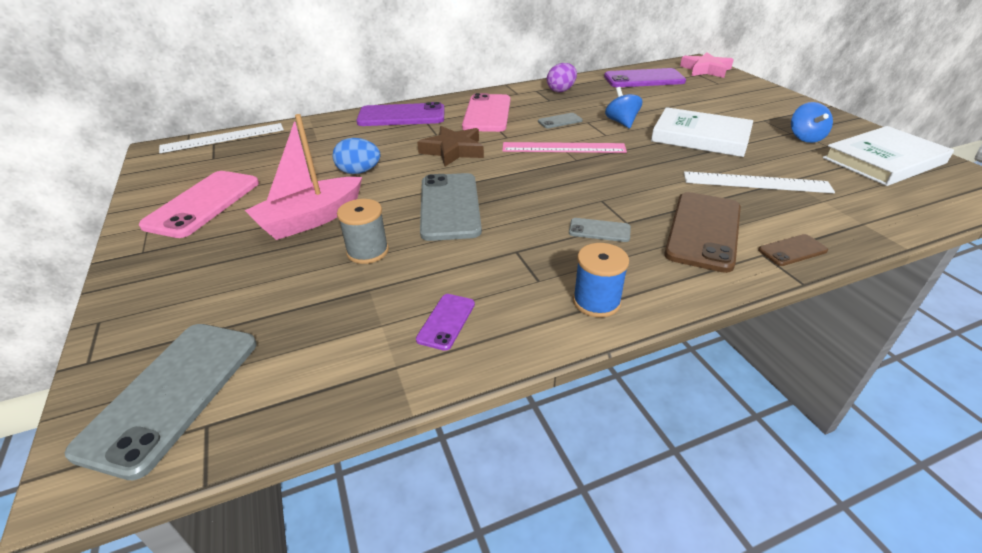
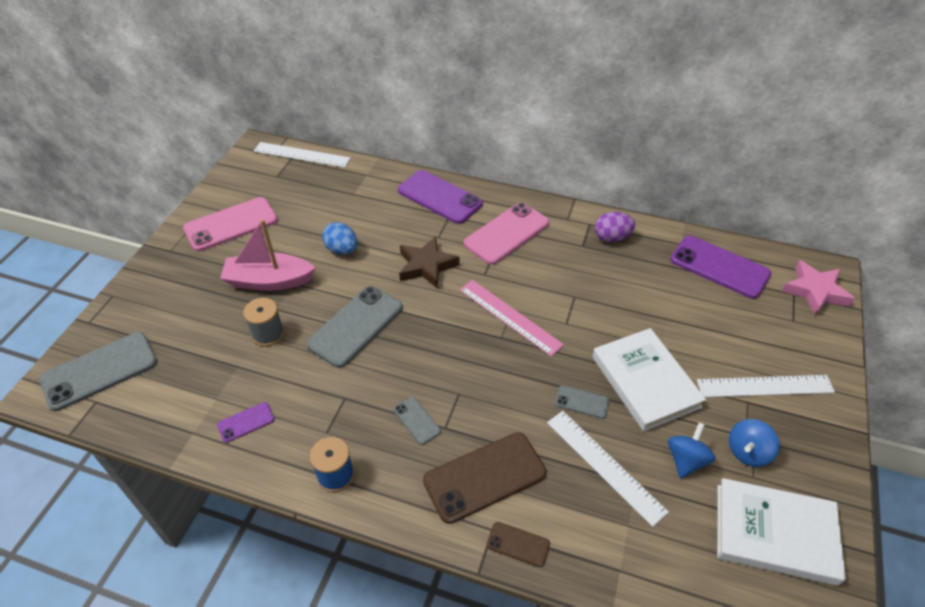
camera: 40 degrees right, 10 degrees up
grey phone [538,113,583,128] -> grey phone moved to [555,385,609,419]
blue spinning top [605,87,643,128] -> blue spinning top moved to [668,422,716,478]
none -> white ruler [697,375,835,397]

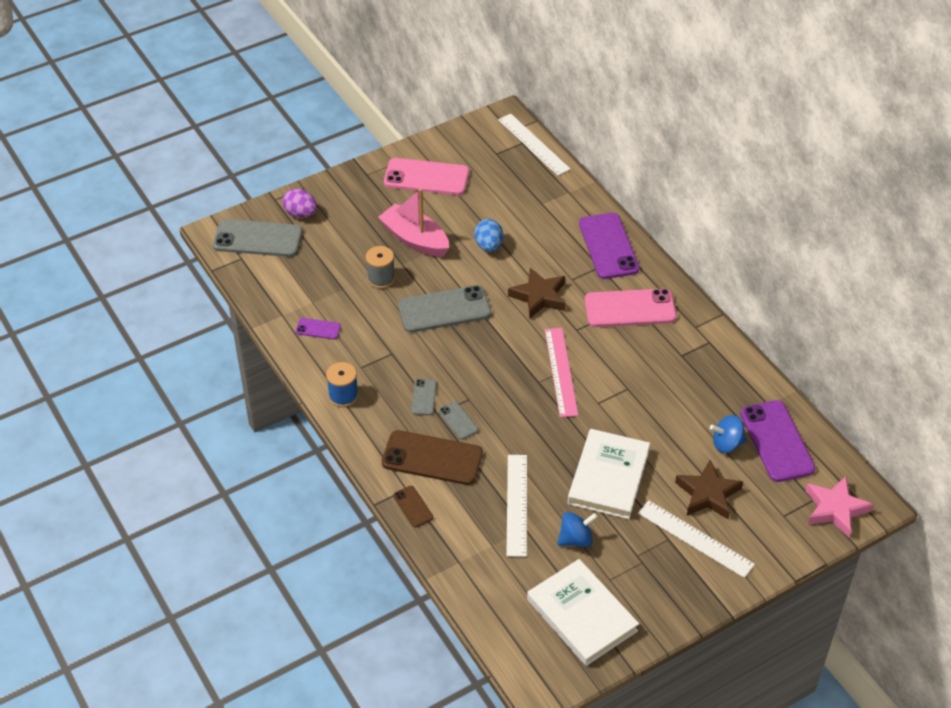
camera: 40 degrees right, 0 degrees up
grey phone [555,385,609,419] -> grey phone moved to [438,402,478,440]
purple egg [595,212,635,242] -> purple egg moved to [282,188,317,218]
blue spinning top [729,419,780,467] -> blue spinning top moved to [710,415,747,453]
none -> brown star [675,460,743,520]

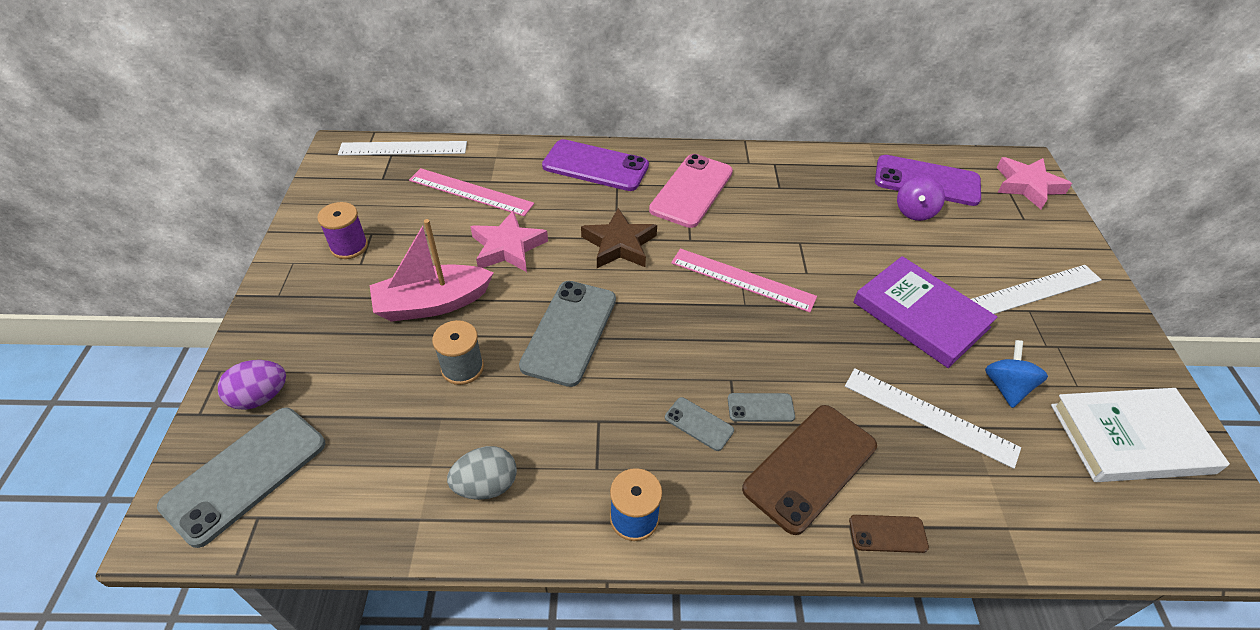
camera: 60 degrees left, 0 degrees up
purple phone [296,318,341,339] -> grey egg [447,446,517,500]
pink phone [384,158,469,195] -> purple spool [317,202,368,259]
blue egg [474,219,503,252] -> pink star [470,210,548,272]
white book [568,429,650,519] -> purple book [853,256,997,368]
brown star [675,460,743,520] -> none
blue spinning top [710,415,747,453] -> purple spinning top [897,176,945,221]
none -> pink ruler [409,168,534,216]

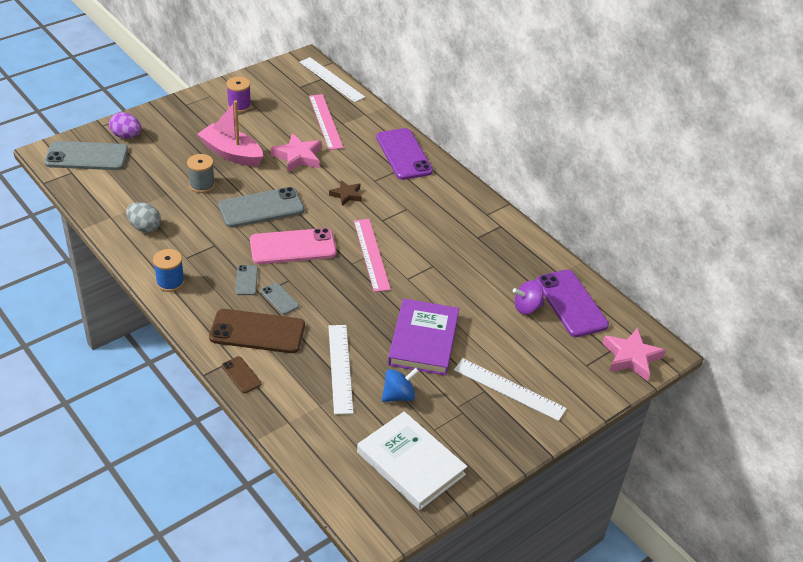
camera: 50 degrees right, 5 degrees down
brown star [581,208,657,268] -> brown star [329,180,362,206], size x0.62
pink phone [649,154,733,228] -> pink phone moved to [250,228,336,264]

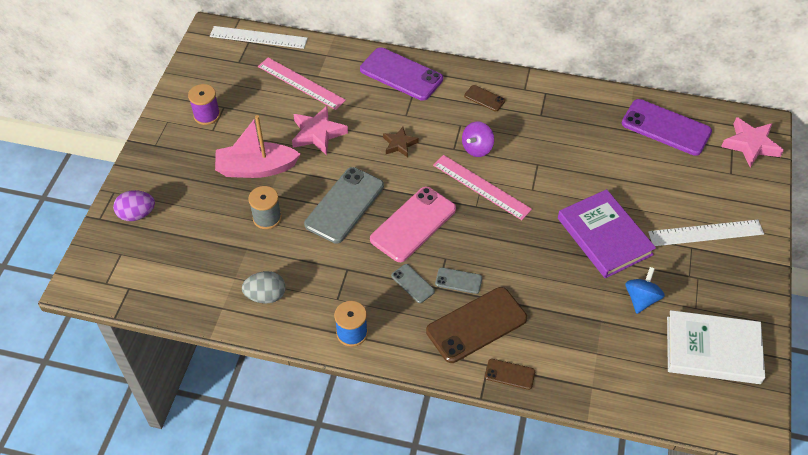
camera: 35 degrees left, 10 degrees up
grey phone [44,141,128,170] -> none
white ruler [328,325,353,414] -> none
purple spinning top [513,280,545,314] -> purple spinning top moved to [462,121,494,157]
none -> brown phone [464,85,505,111]

